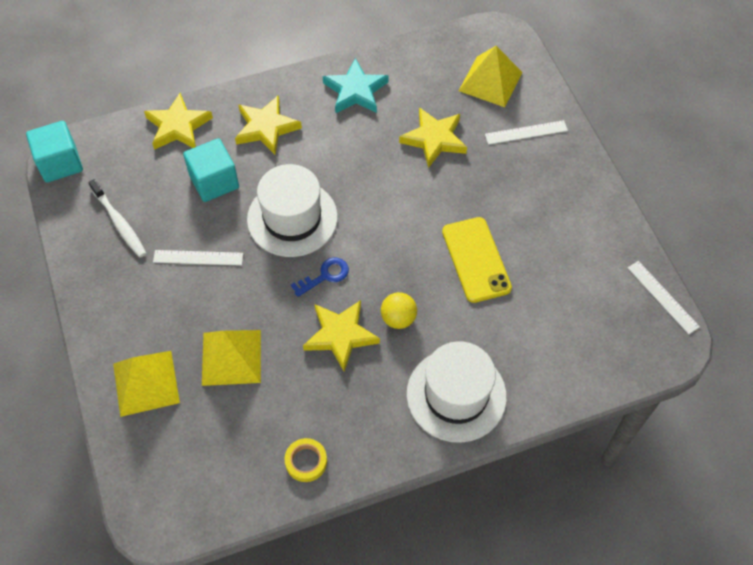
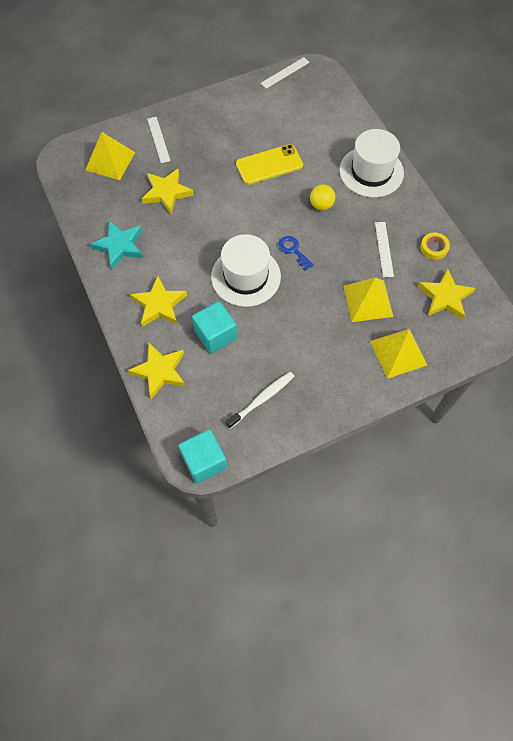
camera: 95 degrees left, 5 degrees up
white ruler [153,250,243,266] -> white ruler moved to [375,222,394,277]
yellow star [303,300,380,372] -> yellow star moved to [418,268,476,320]

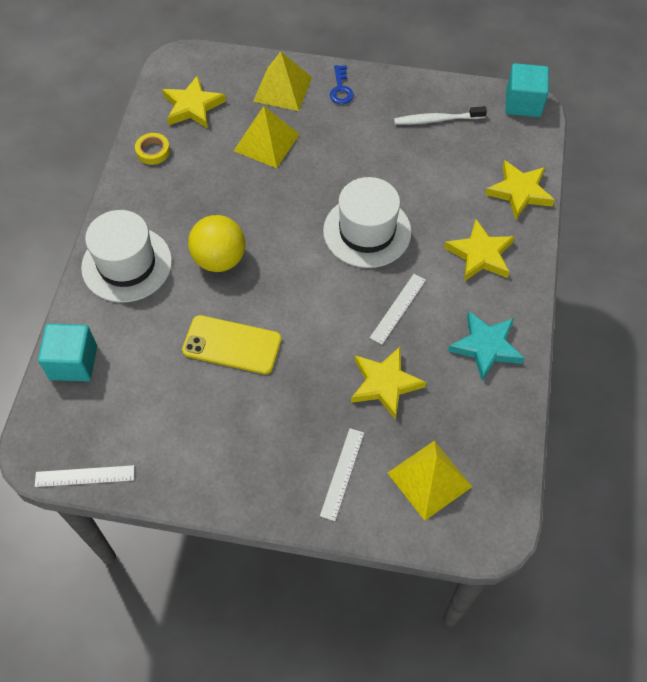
camera: 145 degrees left, 5 degrees down
turquoise cube [192,301,237,354] -> turquoise cube moved to [38,324,97,382]
blue key [278,236,314,271] -> blue key moved to [330,65,354,104]
yellow ball [310,184,335,210] -> yellow ball [188,215,245,272], size x1.64
white ruler [375,222,394,277] -> white ruler moved to [370,274,426,345]

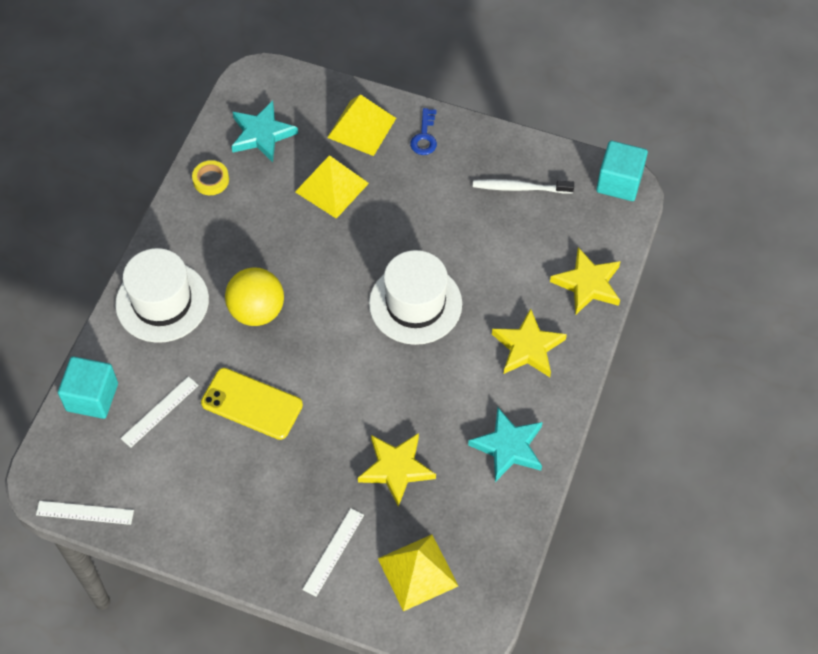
camera: 10 degrees right, 0 degrees up
yellow star [162,75,226,129] -> turquoise star [231,101,298,162]
white ruler [370,274,426,345] -> white ruler moved to [120,376,199,448]

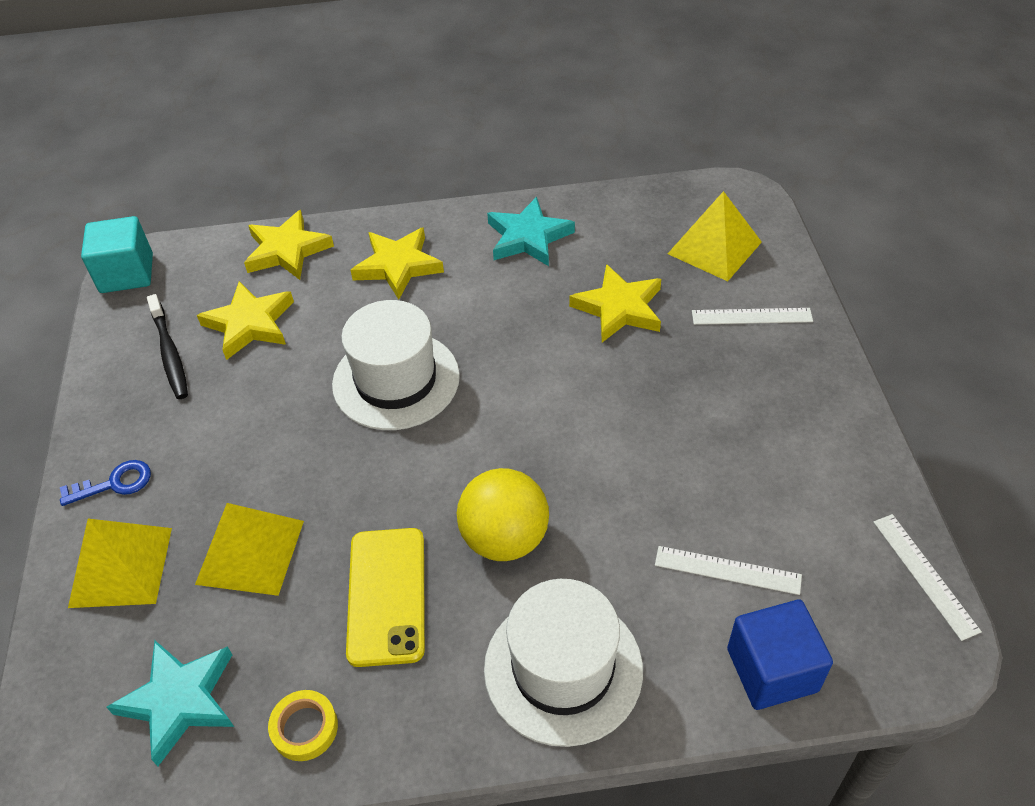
camera: 115 degrees left, 10 degrees down
turquoise cube [58,356,118,419] -> blue cube [727,600,833,710]
yellow phone [201,368,303,440] -> yellow phone moved to [346,528,425,667]
white toothbrush [473,179,574,194] -> black toothbrush [147,294,188,399]
none -> yellow star [197,281,294,360]

